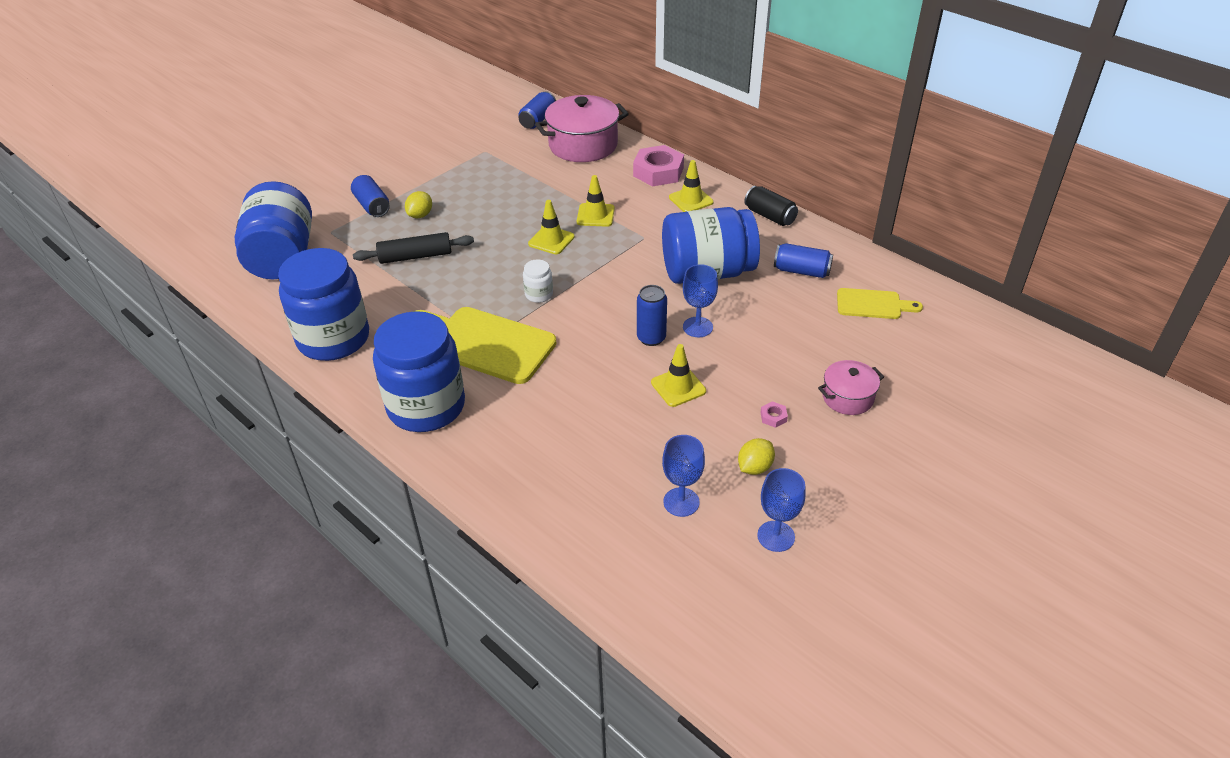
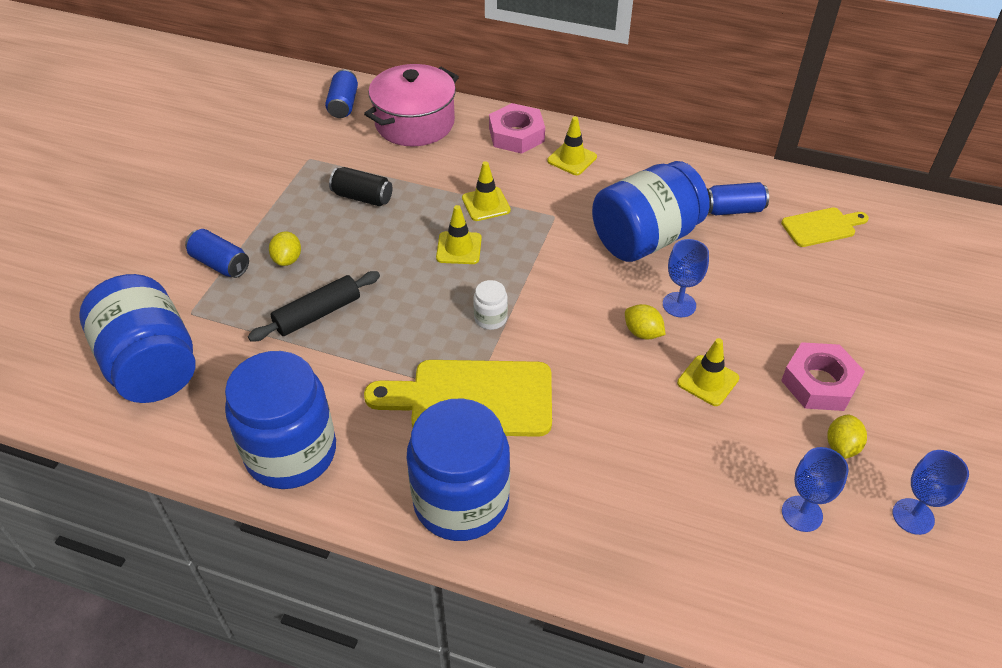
camera: 25 degrees left, 5 degrees up
blue can [637,285,667,346] -> yellow lemon [625,304,666,339]
black can [744,186,798,226] -> black can moved to [329,167,392,206]
pink nut [760,401,788,428] -> pink nut [781,342,865,411], size x2.49
pink pot [818,360,884,415] -> none

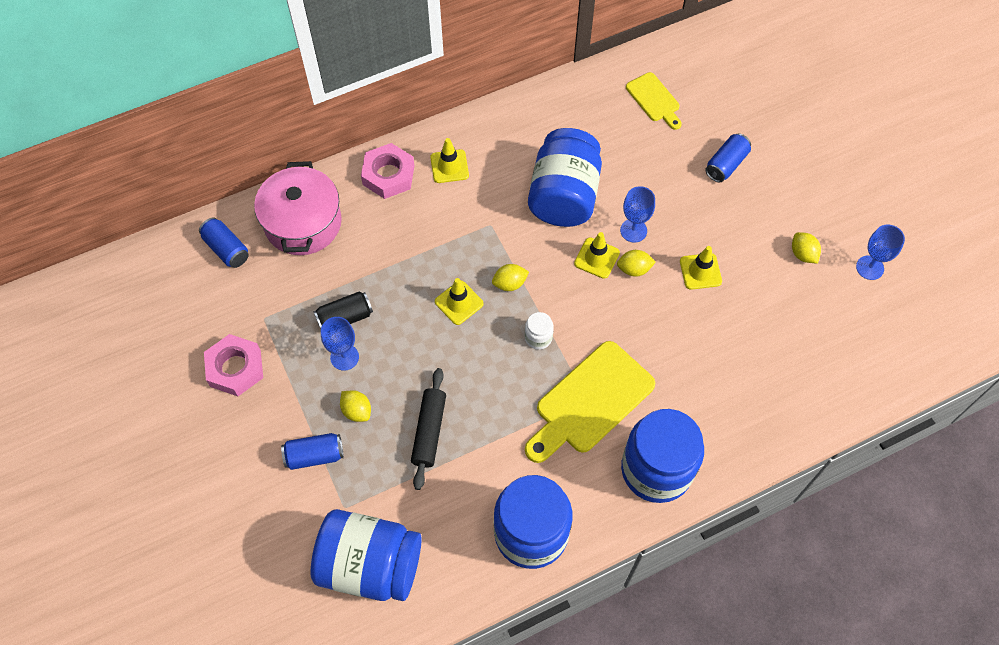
camera: 45 degrees left, 15 degrees up
yellow traffic cone [462,161,511,221] -> yellow traffic cone moved to [574,232,620,279]
blue can [707,182,769,215] -> blue can moved to [705,133,751,182]
yellow cutting board [781,208,869,247] -> yellow cutting board turned 120 degrees clockwise [626,72,682,130]
pink nut [781,342,865,411] -> pink nut moved to [204,334,263,396]
blue goblet [782,447,849,532] -> blue goblet moved to [321,317,359,371]
none -> yellow lemon [492,264,529,291]

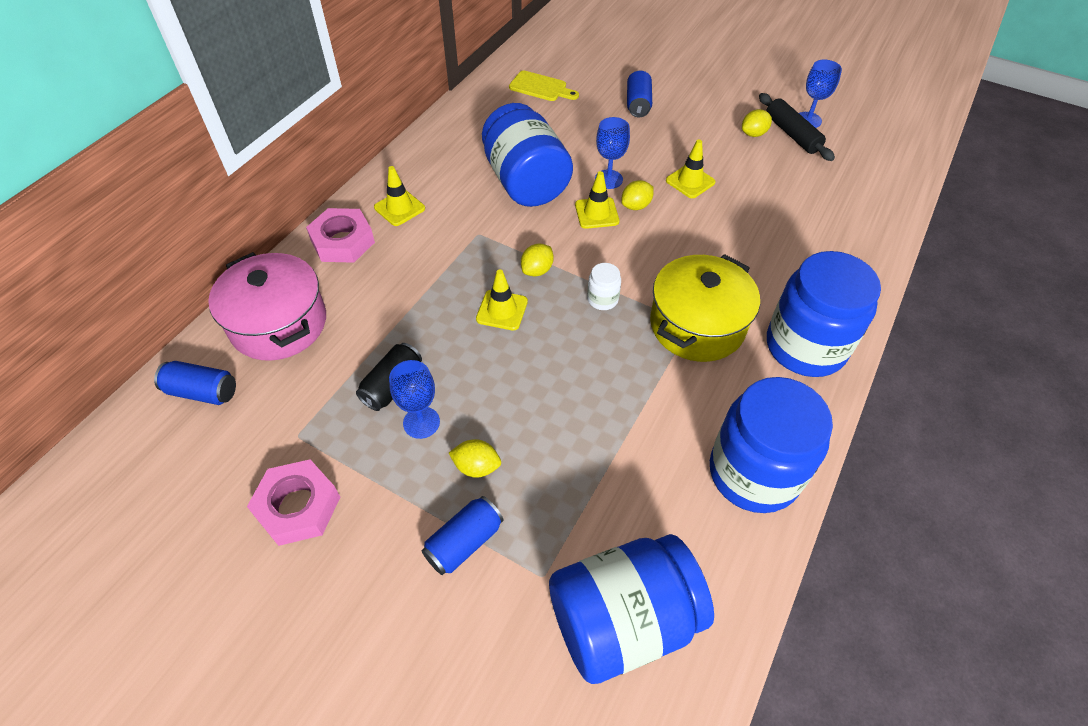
camera: 35 degrees left, 10 degrees down
black rolling pin [411,368,446,490] -> black rolling pin moved to [759,93,835,161]
yellow cutting board [525,341,655,463] -> yellow pot [650,254,760,362]
yellow lemon [792,232,821,263] -> yellow lemon turned 60 degrees counterclockwise [742,109,772,137]

